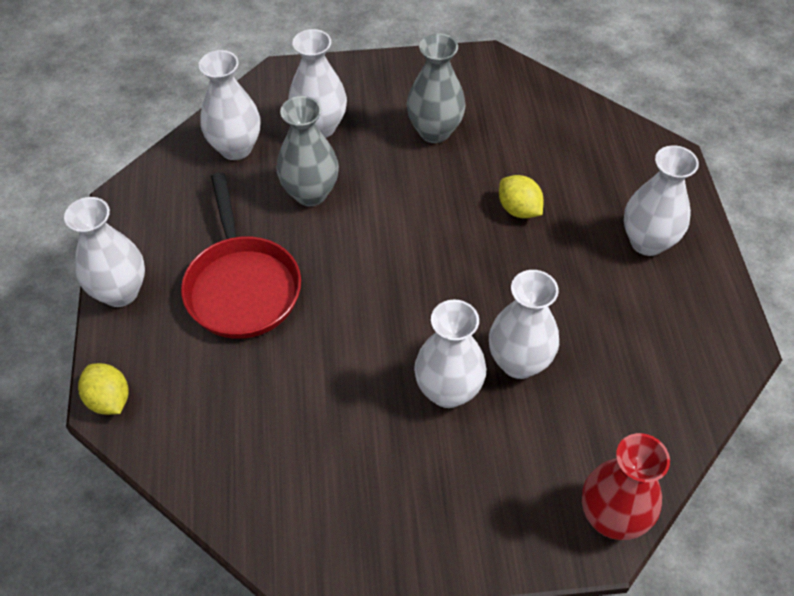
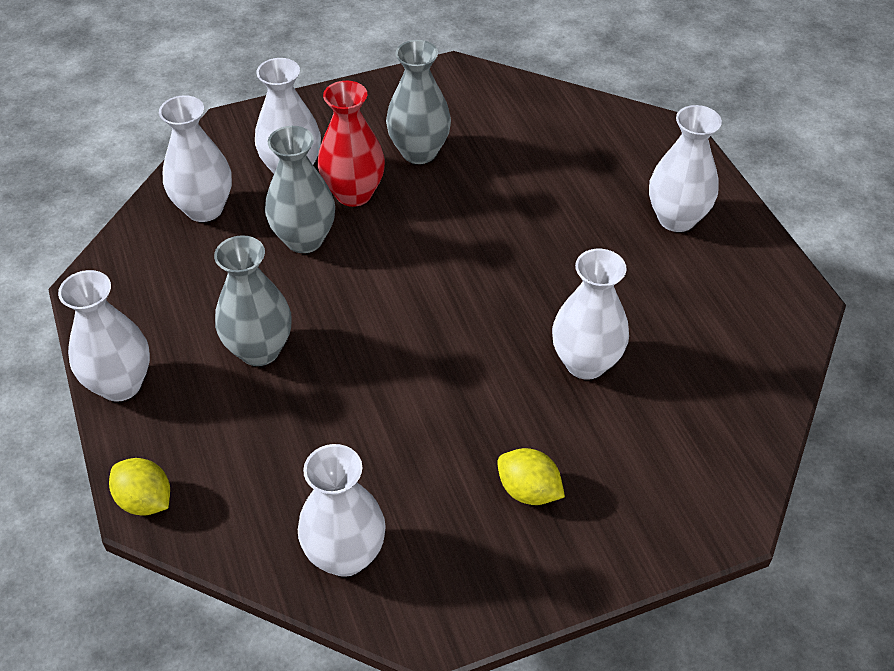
camera: 15 degrees left, 5 degrees down
red pan [181,172,301,339] -> grey vase [214,235,292,366]
white vase [414,299,486,408] -> white vase moved to [298,444,386,577]
yellow lemon [499,175,544,218] -> yellow lemon moved to [497,448,565,505]
red vase [582,433,670,540] -> red vase moved to [318,81,385,207]

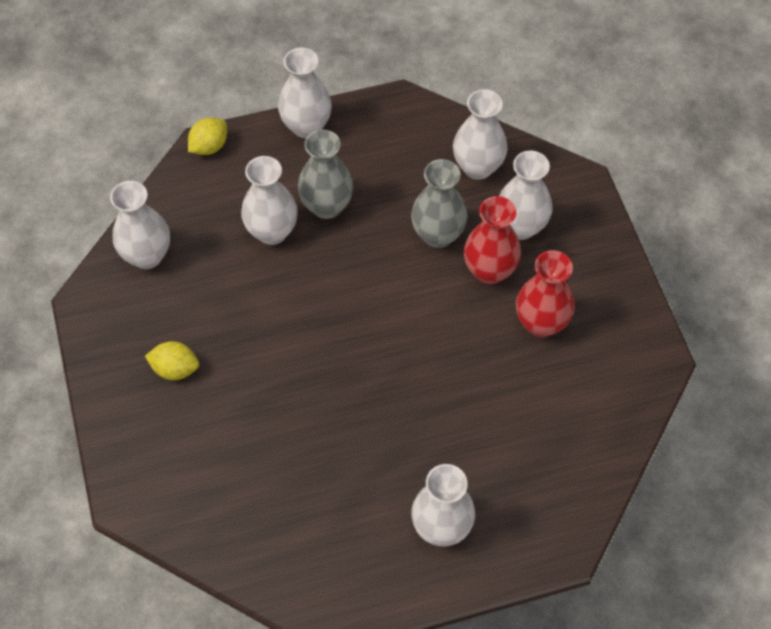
camera: 95 degrees right, 10 degrees up
grey vase [386,40,451,164] -> red vase [516,250,575,337]
yellow lemon [497,448,565,505] -> yellow lemon turned 60 degrees clockwise [145,341,199,380]
white vase [552,249,629,379] -> white vase moved to [241,156,298,245]

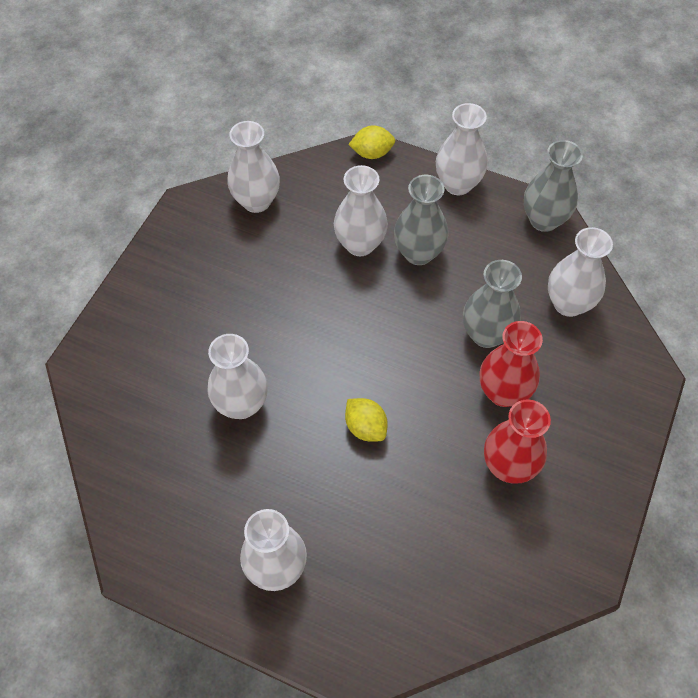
camera: 40 degrees right, 0 degrees up
yellow lemon [145,341,199,380] -> yellow lemon moved to [345,398,388,442]
white vase [499,151,553,240] -> white vase moved to [207,334,268,419]
none -> grey vase [524,140,583,232]

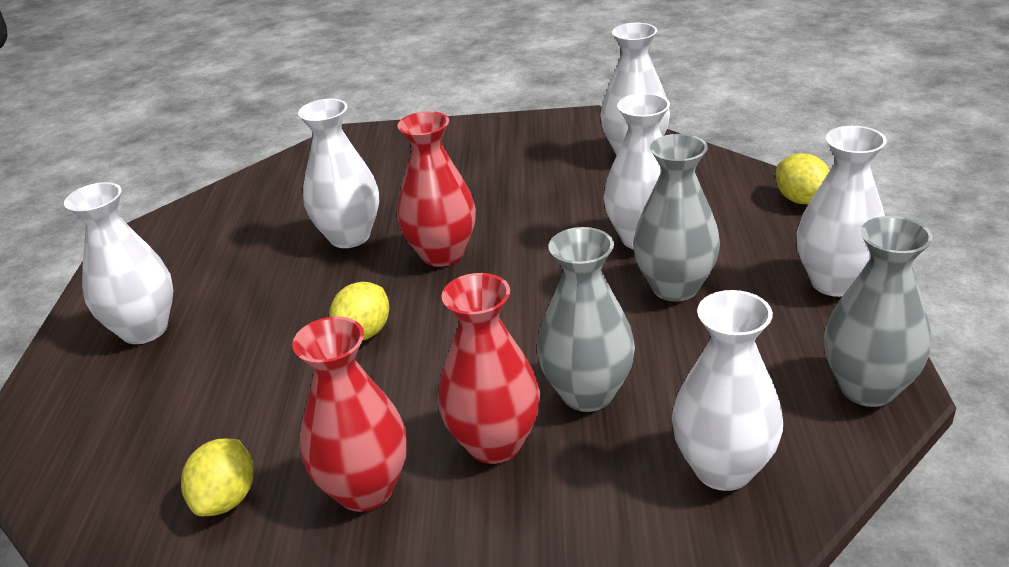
camera: 70 degrees right, 25 degrees down
none -> yellow lemon [181,439,254,516]
none -> red vase [397,111,476,267]

